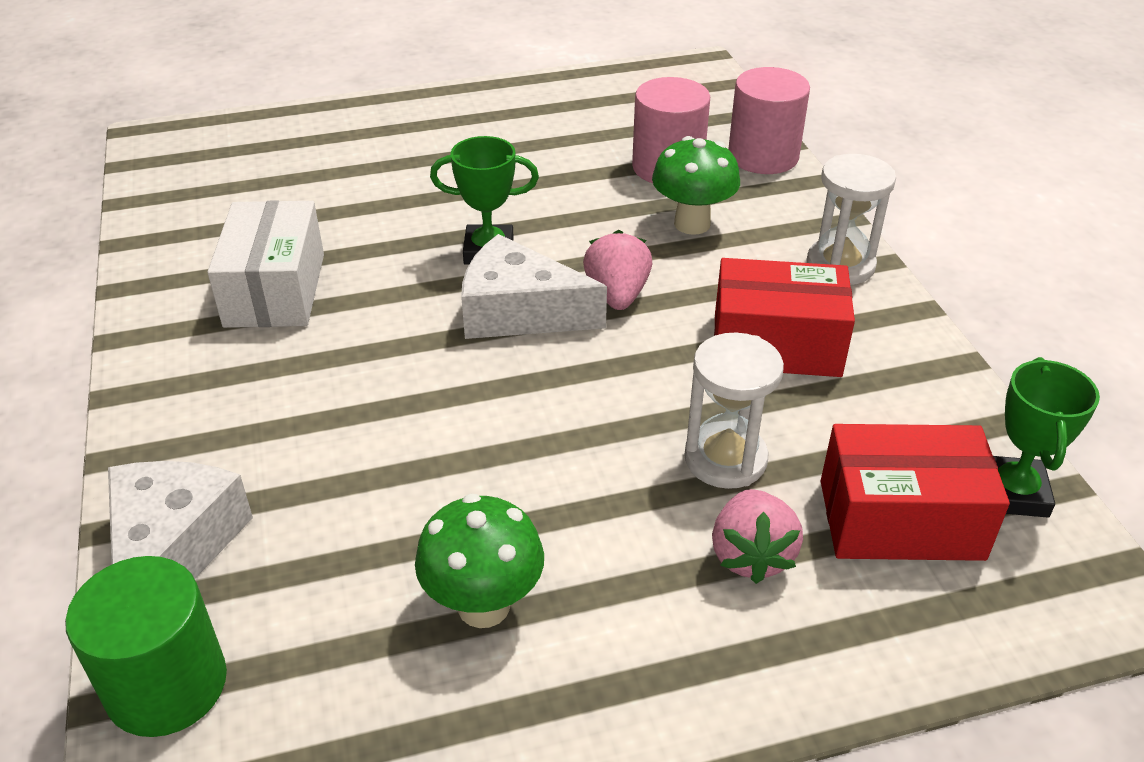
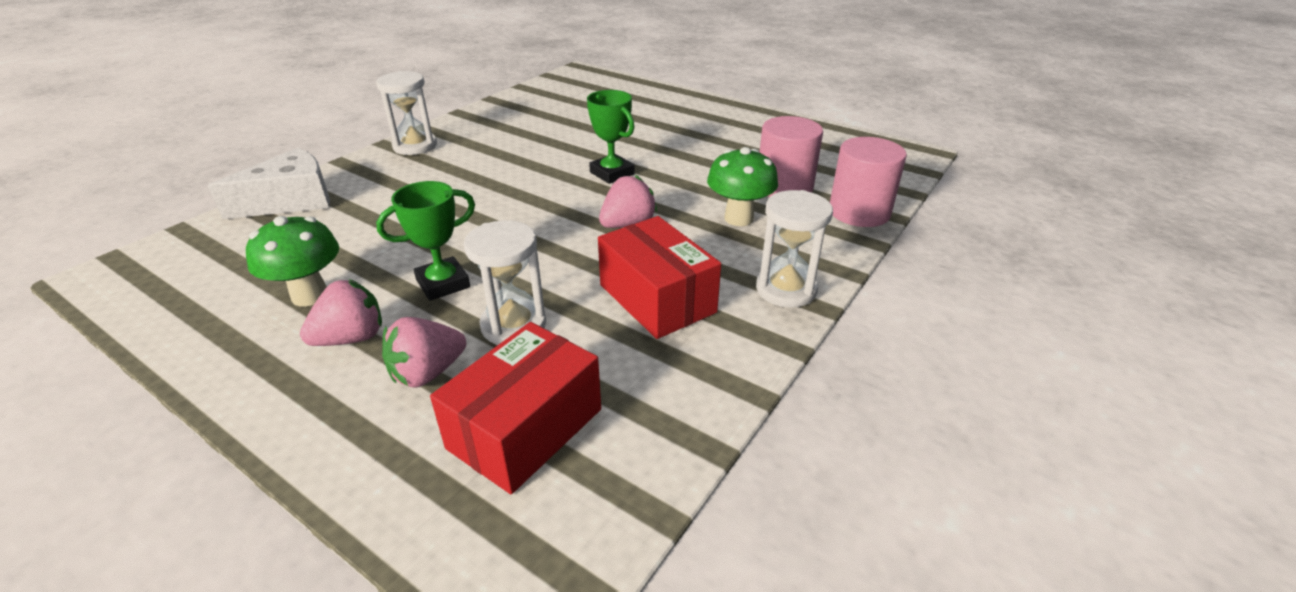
camera: 50 degrees right, 5 degrees down
green cylinder [65,556,227,737] -> none
white box [207,200,324,328] -> none
white cheese [461,234,607,339] -> none
red box [821,424,1010,561] -> red box turned 75 degrees clockwise [430,322,601,494]
green trophy [993,357,1100,518] -> green trophy moved to [376,181,475,301]
none -> pink strawberry [300,279,382,346]
none -> white hourglass [376,71,437,155]

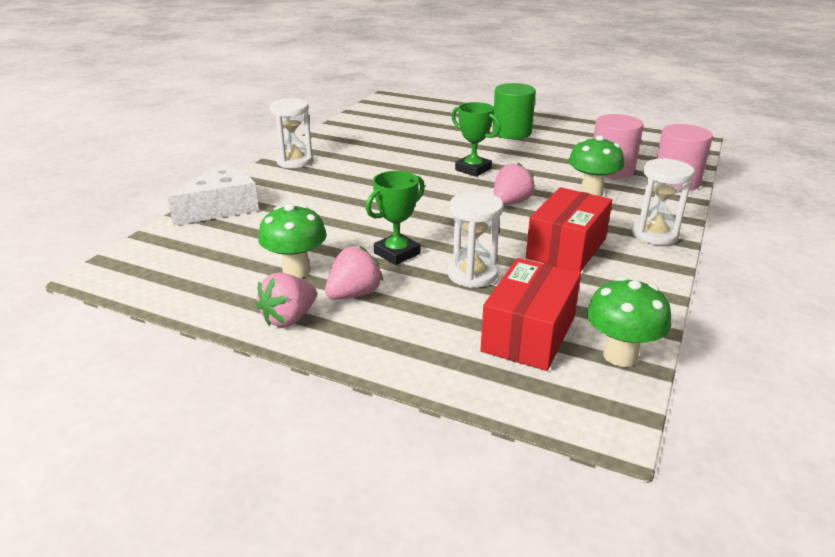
camera: 10 degrees left, 5 degrees down
pink strawberry [382,317,466,388] -> pink strawberry moved to [256,272,317,327]
red box [598,216,721,339] -> red box turned 75 degrees clockwise [526,187,612,272]
none -> green cylinder [492,83,536,139]
none -> green mushroom [587,277,671,367]

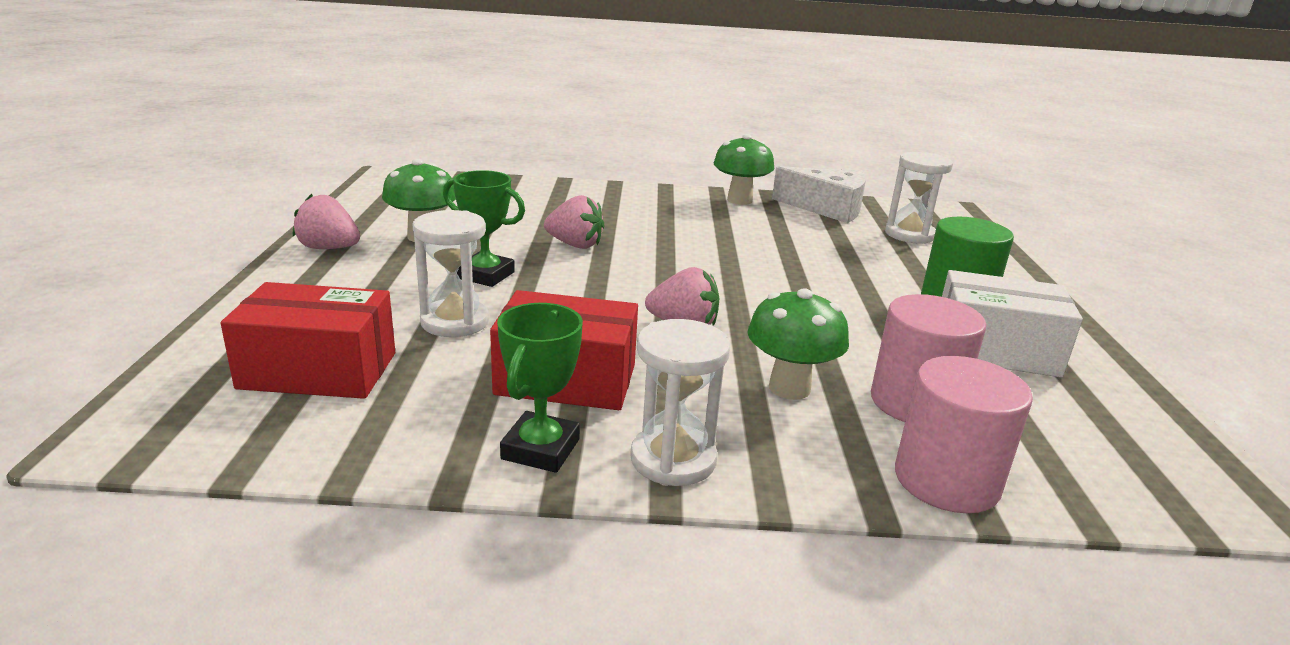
camera: 65 degrees right, 5 degrees down
white cheese [167,164,259,226] -> white cheese moved to [772,166,866,223]
white hourglass [270,99,313,168] -> white hourglass moved to [885,152,953,244]
pink strawberry [325,246,383,300] -> pink strawberry moved to [544,195,605,249]
green trophy [451,102,501,177] -> green trophy moved to [497,303,583,473]
green mushroom [587,277,671,367] -> green mushroom moved to [714,134,774,205]
none -> white box [942,270,1083,378]

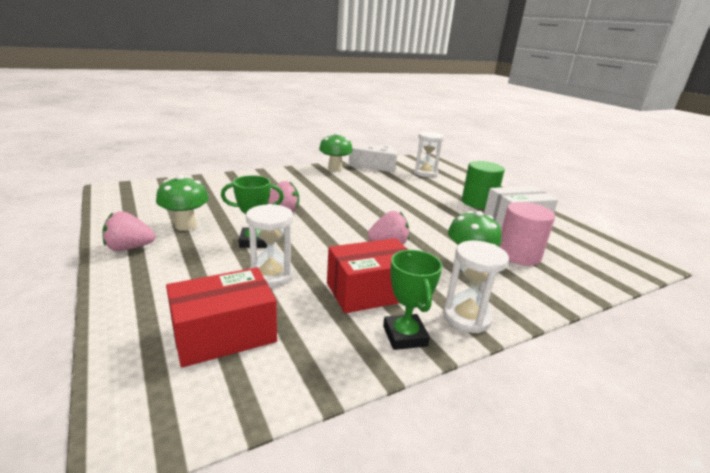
camera: 30 degrees left, 0 degrees up
pink cylinder [895,356,1033,513] -> none

